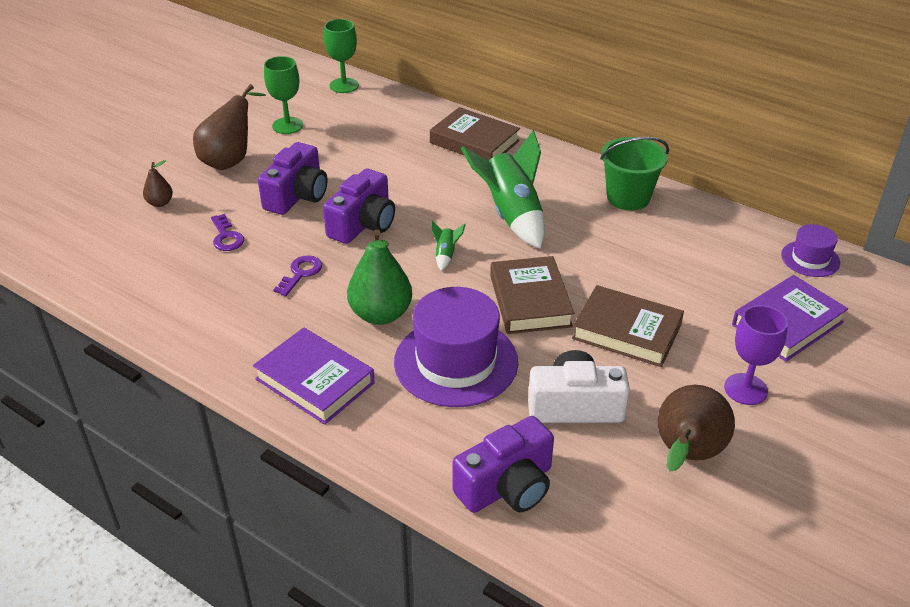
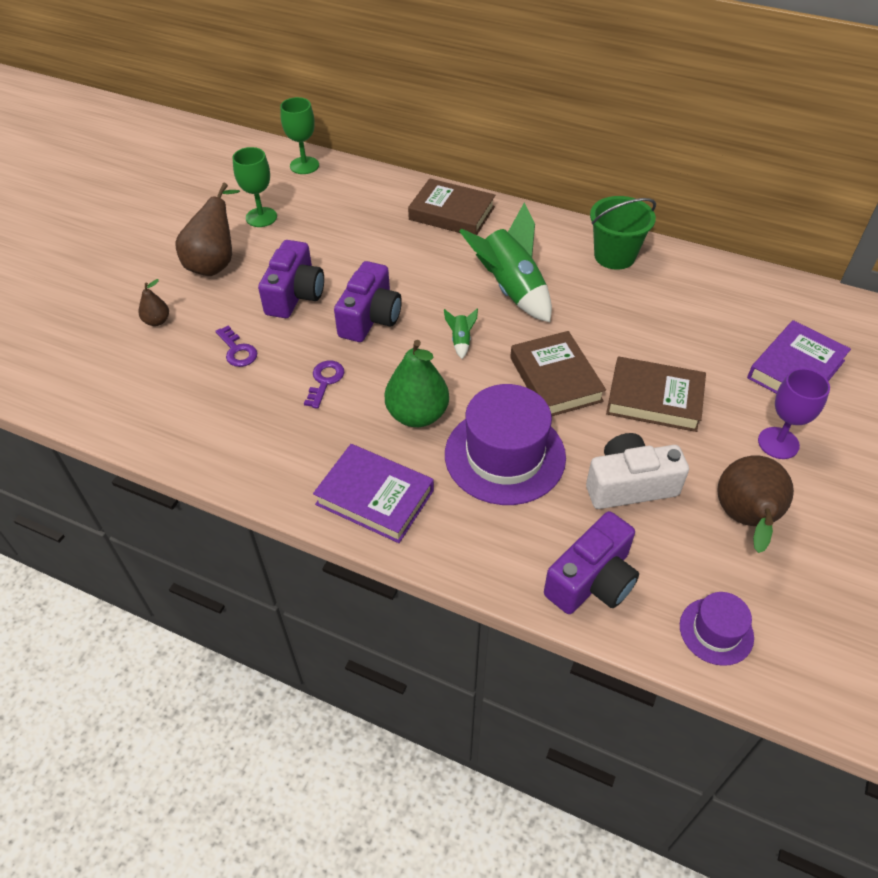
camera: 10 degrees left, 10 degrees up
purple hat [781,224,840,277] -> purple hat moved to [680,592,754,666]

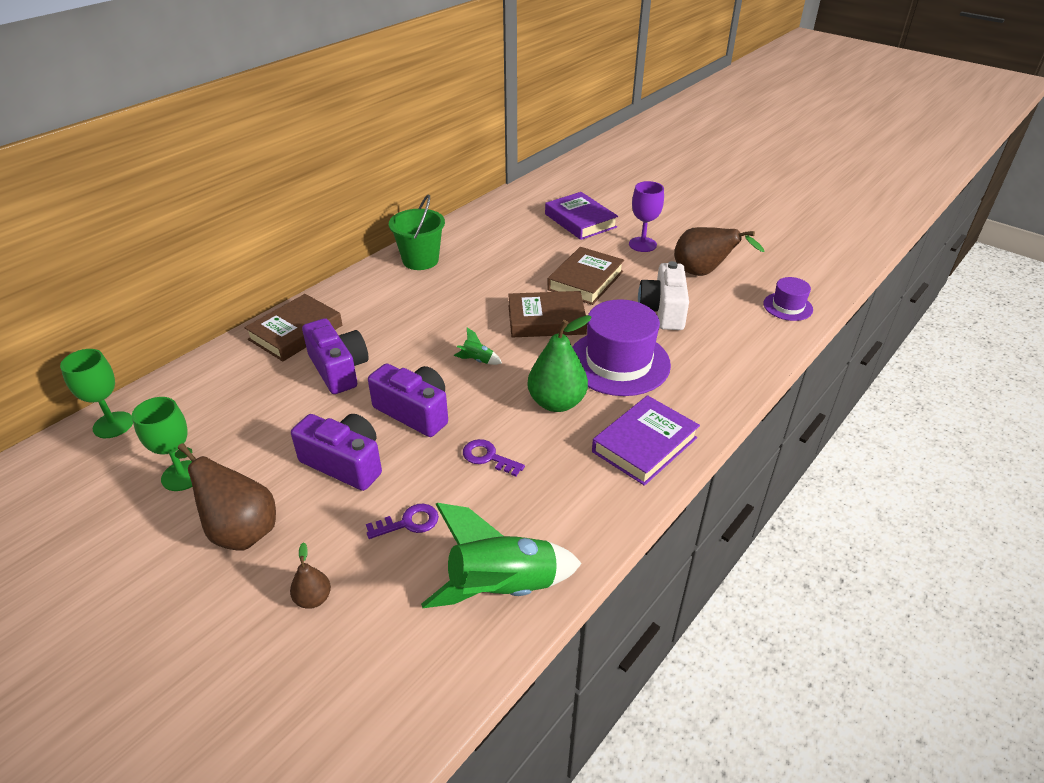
camera: 75 degrees left, 10 degrees down
green rocket [459,202,552,322] -> green rocket moved to [421,503,582,608]
purple camera [544,511,639,614] -> purple camera moved to [302,318,369,394]

